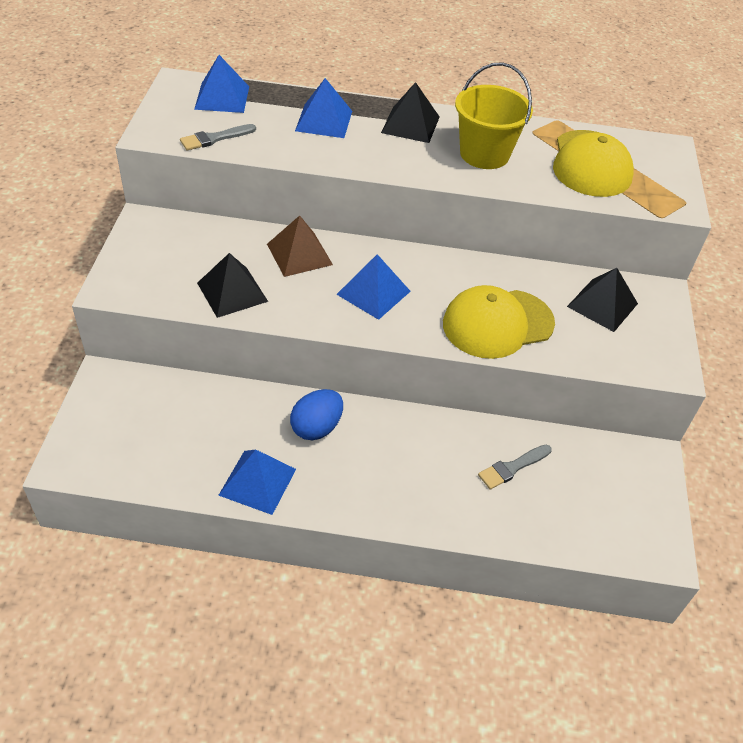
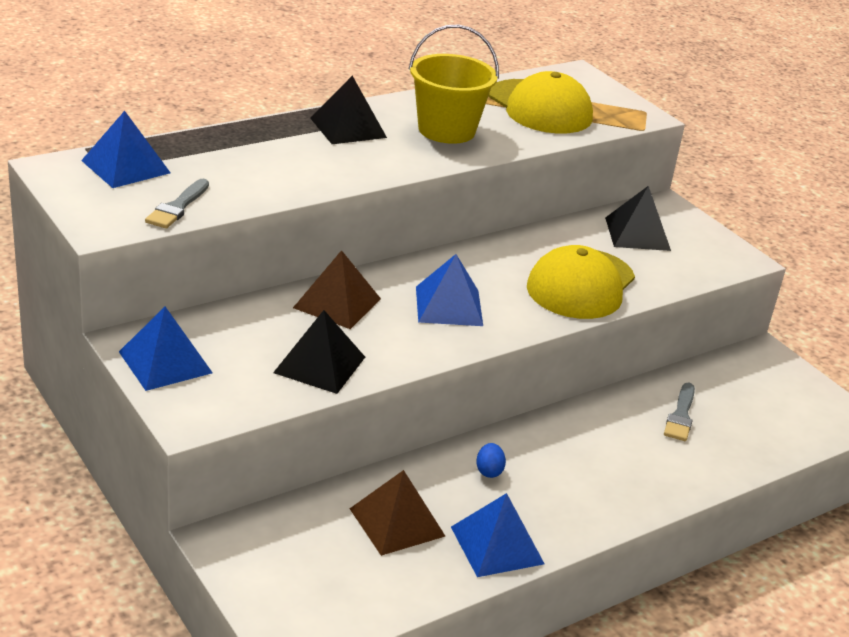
camera: 40 degrees left, 15 degrees down
blue egg [290,389,343,440] -> blue egg [476,443,506,478], size x0.53
blue pyramid [295,78,352,138] -> blue pyramid moved to [119,307,213,391]
none -> brown pyramid [350,470,445,556]

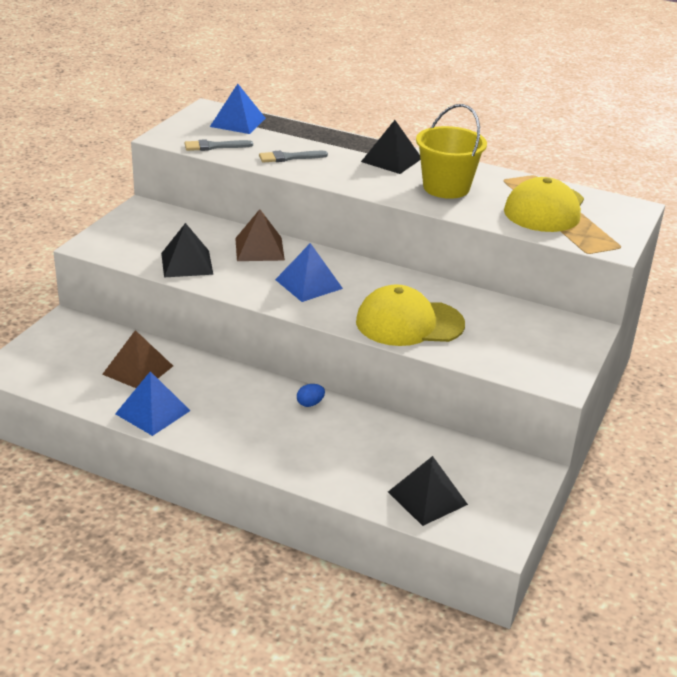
camera: 60 degrees right, 0 degrees up
blue pyramid [119,307,213,391] -> none
blue egg [476,443,506,478] -> blue egg moved to [297,384,325,407]
black pyramid [605,186,671,251] -> black pyramid moved to [388,456,468,526]
grey brush [664,382,695,441] -> grey brush moved to [259,151,328,162]

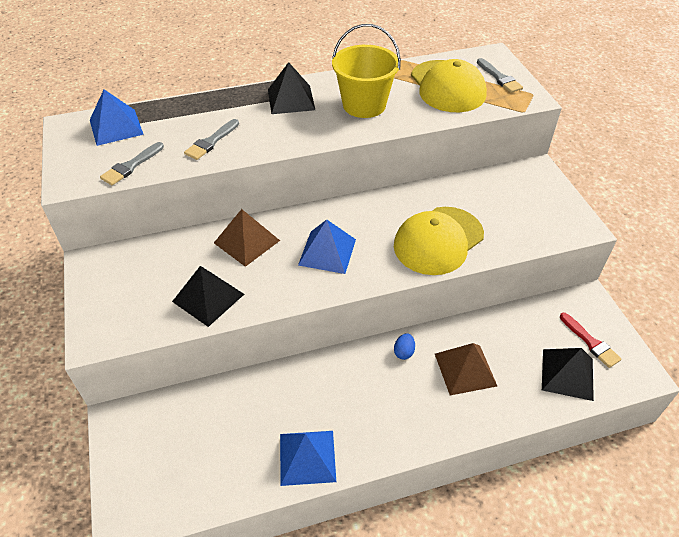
camera: 40 degrees left, 15 degrees up
brown pyramid [102,330,173,388] -> brown pyramid moved to [435,343,497,395]
none -> grey brush [477,58,523,93]
none -> red brush [560,313,621,368]

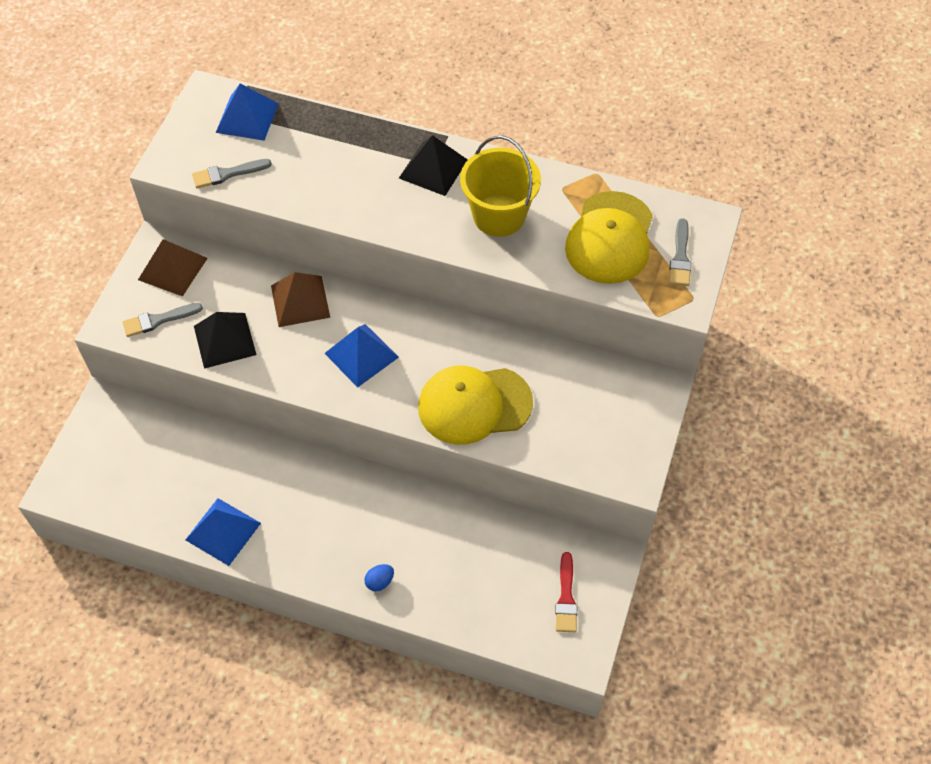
camera: 35 degrees right, 10 degrees up
grey brush [184,119,239,160] -> grey brush moved to [123,303,203,337]
blue egg [394,333,415,360] -> blue egg moved to [364,564,394,592]
brown pyramid [435,343,497,395] -> brown pyramid moved to [138,239,208,296]
black pyramid [542,348,594,401] -> none

